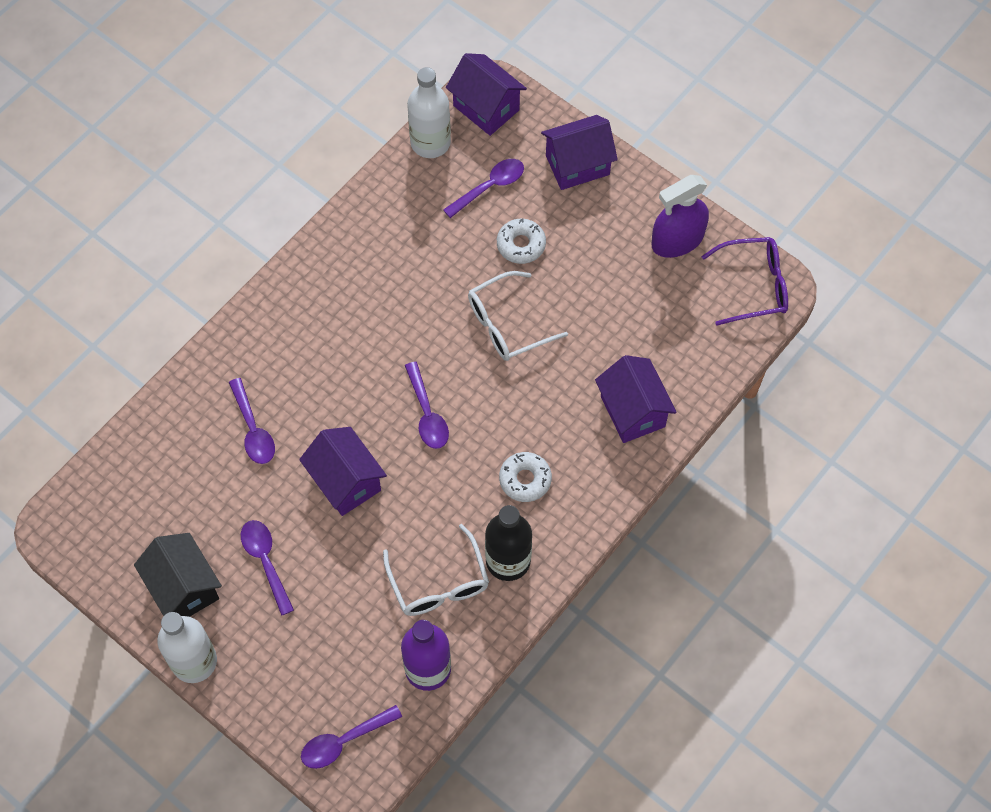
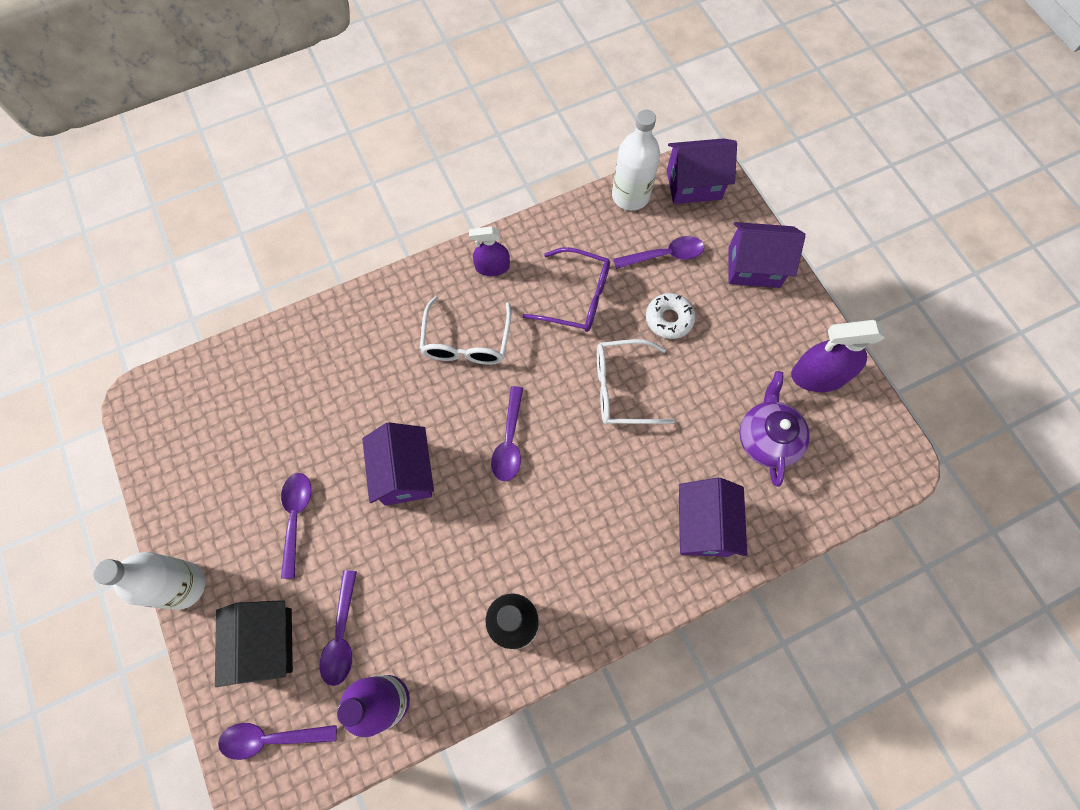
camera: 25 degrees right, 5 degrees up
black house [134,533,222,617] -> black house moved to [215,600,293,687]
purple spoon [229,378,275,464] -> purple spoon moved to [320,570,357,686]
white glasses [383,524,489,616] -> white glasses moved to [420,296,511,365]
purple house [446,53,527,136] -> purple house turned 75 degrees counterclockwise [667,138,737,204]
white donut [499,452,552,502] -> none
purple glasses [701,237,788,326] -> purple glasses moved to [523,247,610,332]
none -> purple spray bottle [469,226,510,276]
none -> purple teapot [740,371,810,487]

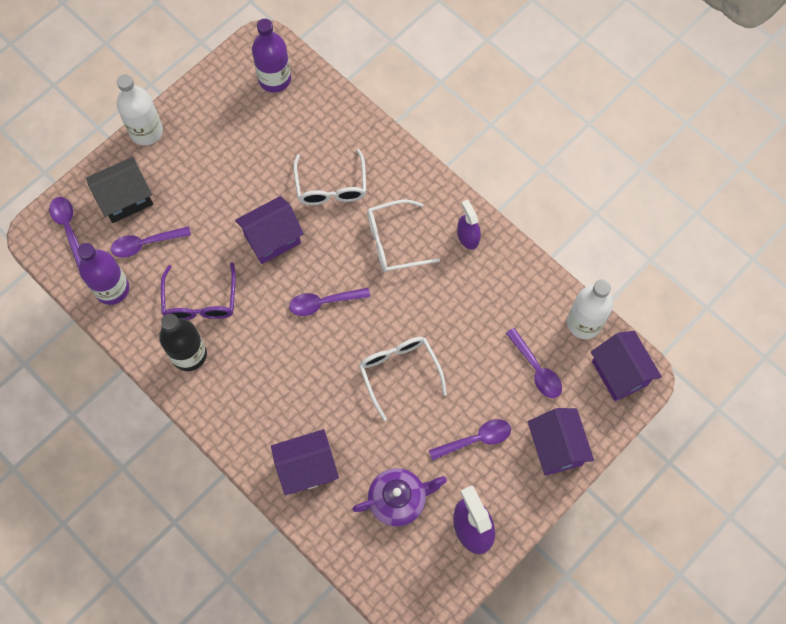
camera: 70 degrees right, 0 degrees up
purple spoon [281,473,311,579] -> purple spoon moved to [429,419,511,461]
purple glasses [523,247,610,332] -> purple glasses moved to [161,262,236,320]
white donut [646,293,695,339] -> none
none -> purple bottle [252,19,291,93]
none -> white glasses [293,148,366,205]

